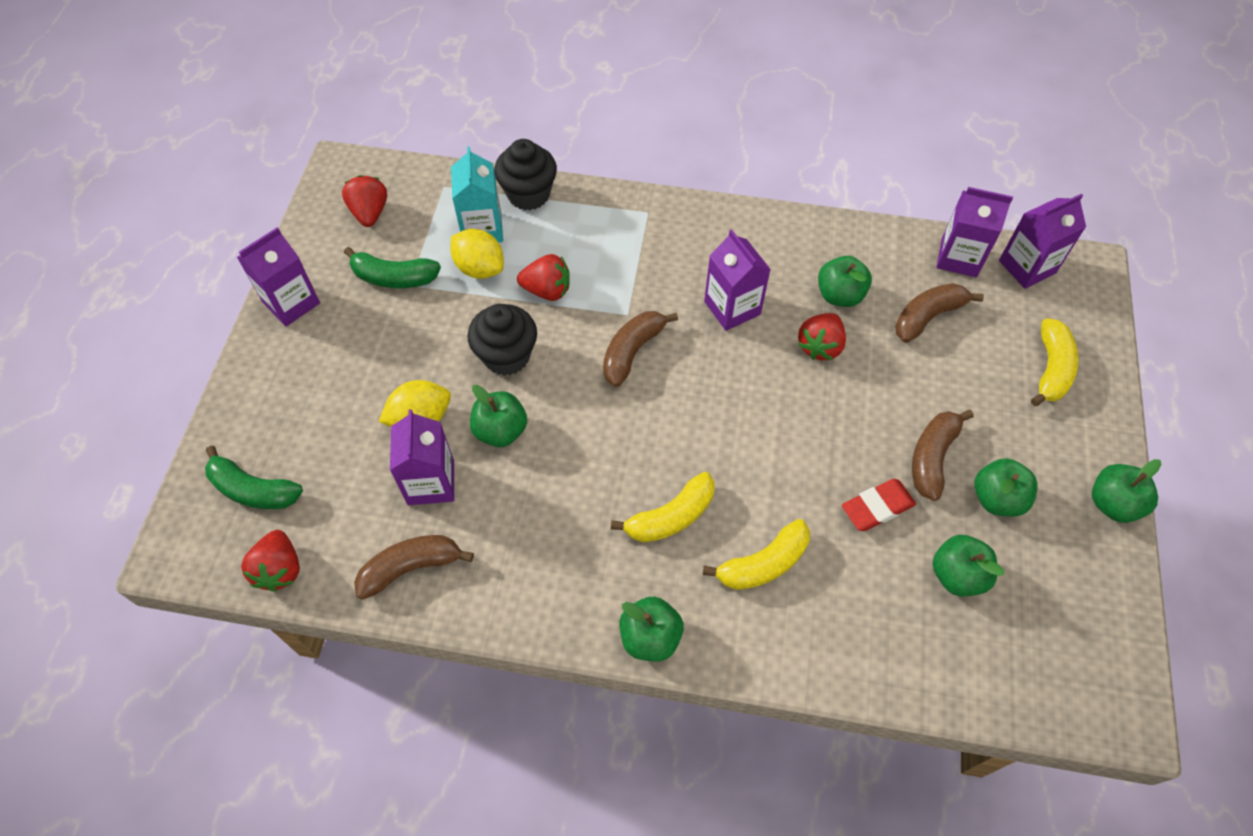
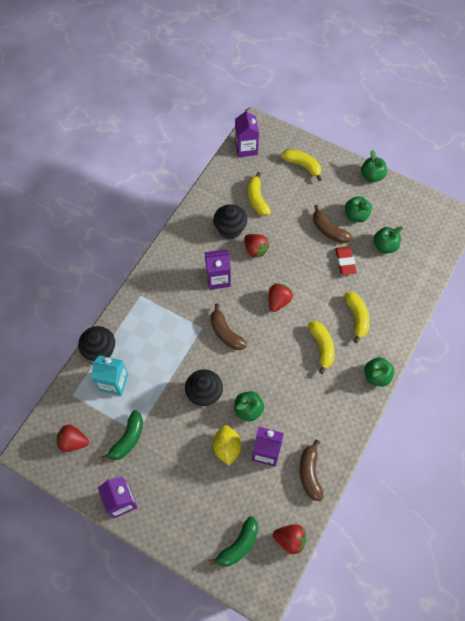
camera: 70 degrees left, 5 degrees up
yellow lemon [450,229,504,279] -> none
red strawberry [517,254,570,301] -> red strawberry moved to [269,283,293,312]
green apple [818,256,872,307] -> black cupcake [213,204,247,239]
brown banana [895,283,984,343] -> yellow banana [248,172,271,216]
purple carton [936,187,1013,277] -> none

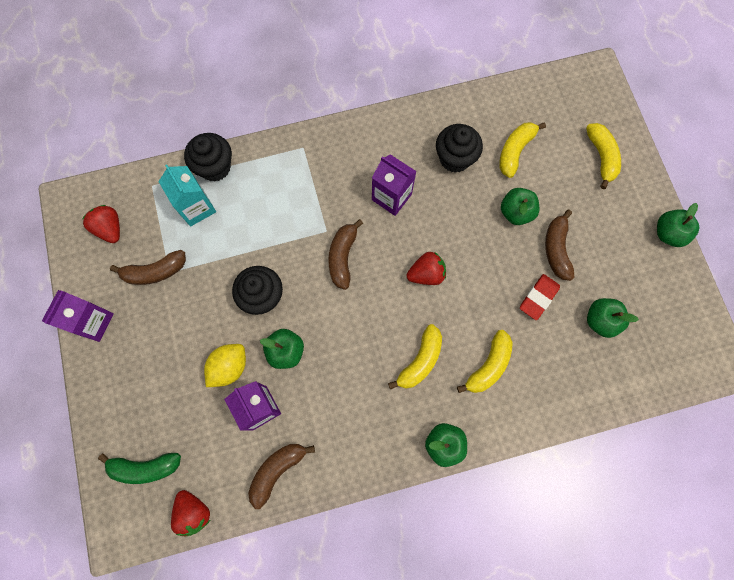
camera: 45 degrees right, 10 degrees up
green banana [101,410,143,461] -> brown banana [110,250,186,285]
purple carton [235,109,259,157] -> none
red strawberry [244,234,269,258] -> none
green apple [345,196,372,222] -> green apple moved to [501,188,539,225]

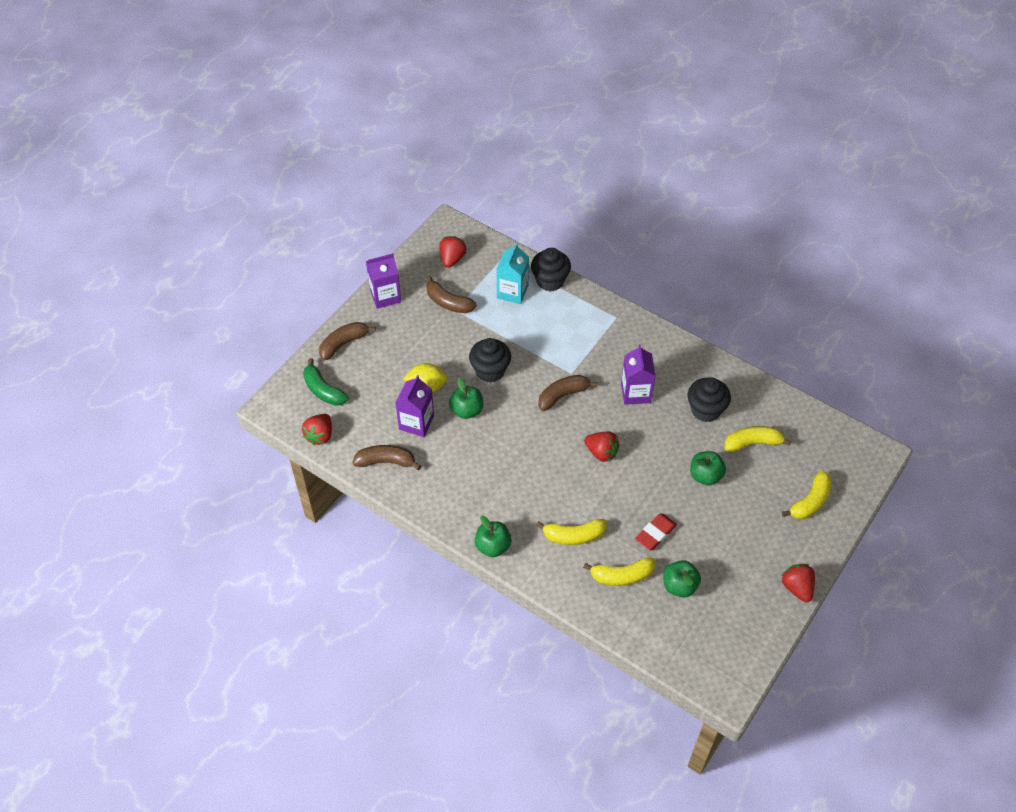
camera: 50 degrees right, 20 degrees down
yellow banana [388,324,442,390] -> yellow banana moved to [583,558,655,586]
red eraser [520,274,560,320] -> red eraser turned 45 degrees counterclockwise [635,513,677,550]
brown banana [545,210,575,281] -> brown banana moved to [319,322,376,360]
green apple [657,203,699,247] -> red strawberry [782,564,815,602]

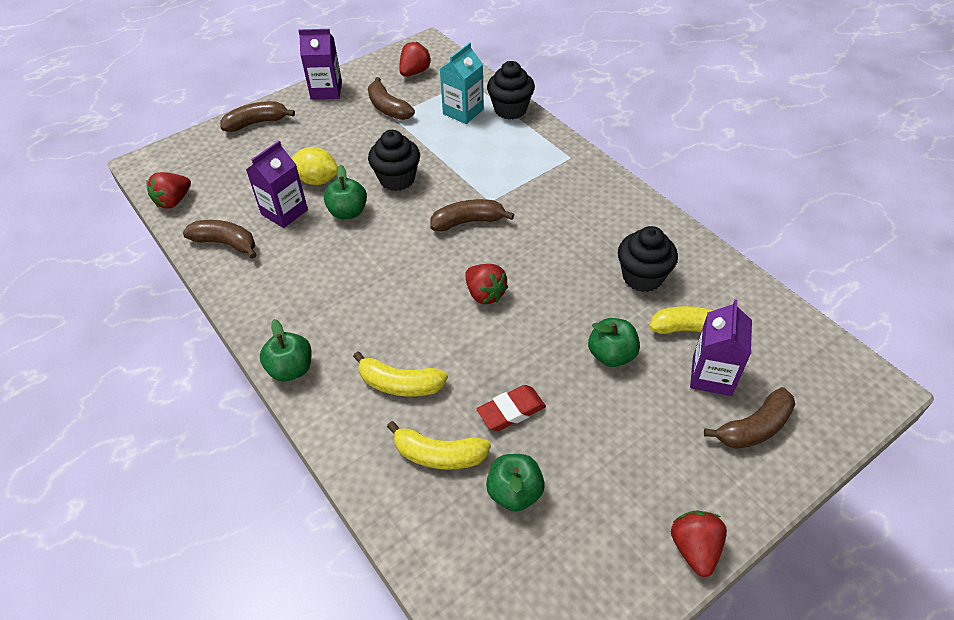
camera: 20 degrees right, 5 degrees down
green banana [303,358,349,406] -> none
purple carton [621,345,656,405] -> purple carton moved to [690,299,752,396]
yellow banana [782,470,832,519] -> brown banana [704,387,795,449]

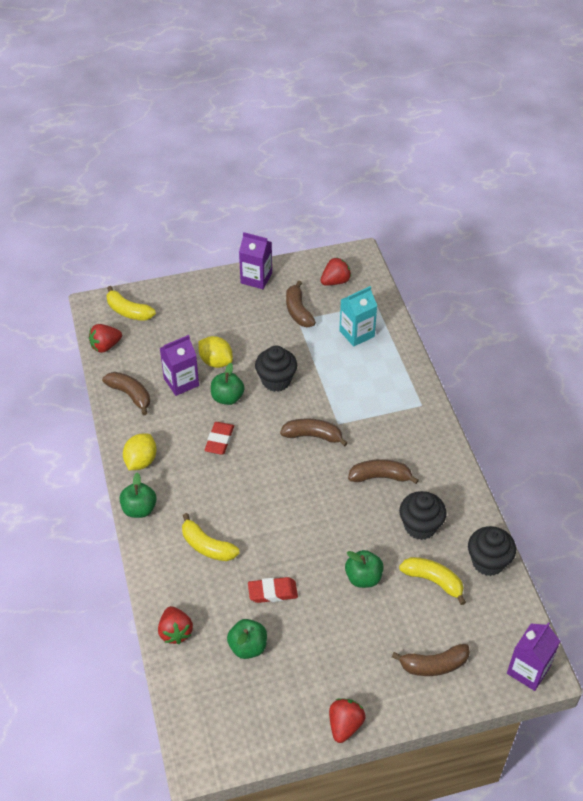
camera: 20 degrees right, 0 degrees up
brown banana [220,101,295,132] -> brown banana moved to [348,459,419,484]
yellow banana [387,421,491,470] -> yellow banana moved to [106,286,156,321]
red strawberry [465,264,508,304] -> red strawberry moved to [158,606,193,644]
black cupcake [487,61,535,119] -> black cupcake moved to [468,526,516,576]
purple carton [690,299,752,396] -> purple carton moved to [507,622,560,691]
none -> yellow lemon [123,434,157,470]
none -> red eraser [205,422,234,455]

